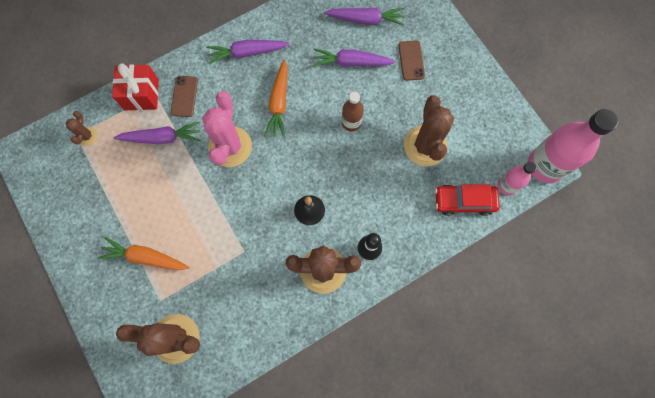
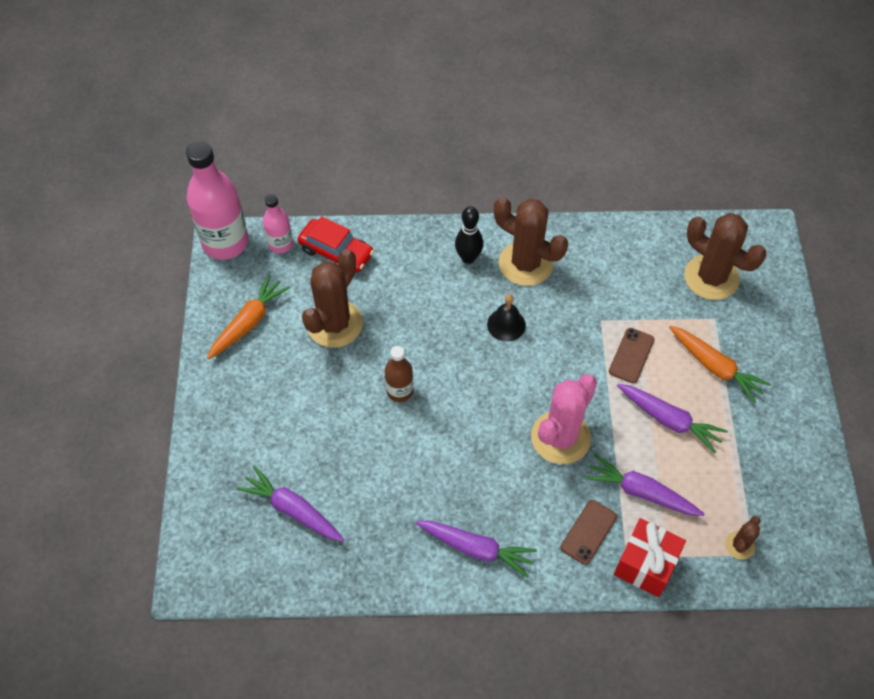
camera: 150 degrees left, 15 degrees down
orange carrot [264,59,288,138] -> orange carrot moved to [207,275,290,359]
purple carrot [312,48,396,67] -> purple carrot moved to [617,384,728,453]
brown phone [398,40,425,81] -> brown phone moved to [609,328,654,383]

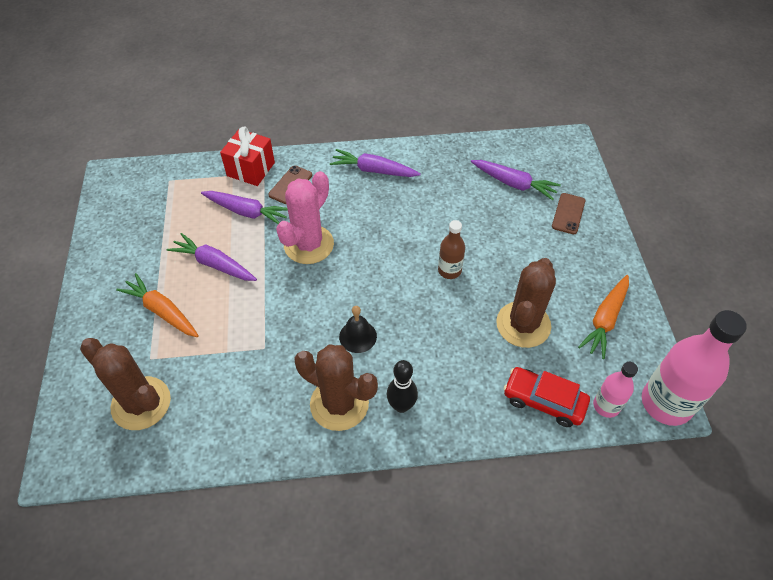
camera: 175 degrees right, 5 degrees down
brown phone [609,328,654,383] -> brown phone moved to [552,193,585,234]
brown cactus [725,516,760,560] -> none

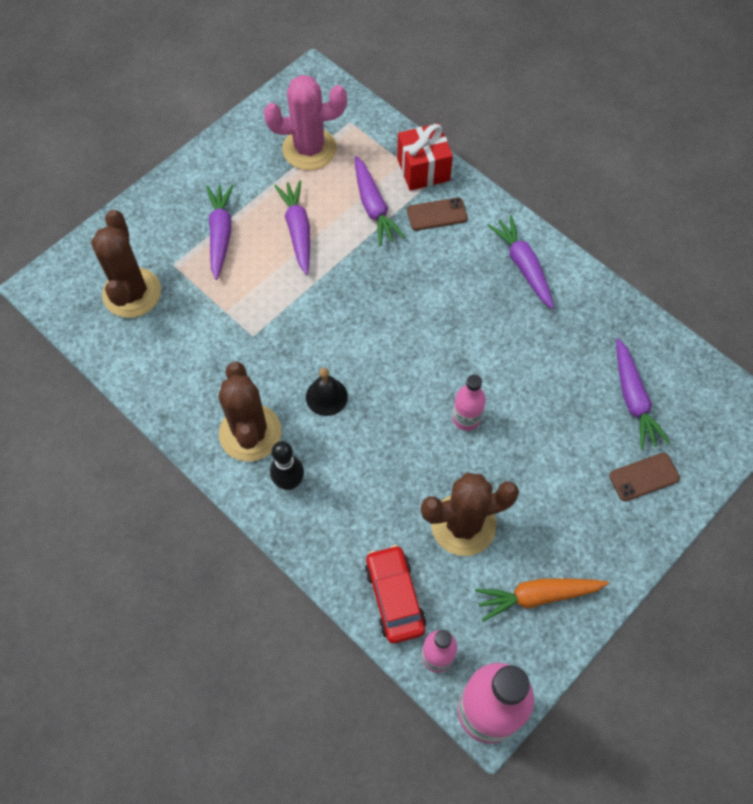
camera: 50 degrees right, 10 degrees up
orange carrot [116,273,199,337] -> purple carrot [206,185,234,280]
pink cactus [276,171,334,264] -> pink cactus moved to [264,75,347,170]
brown bottle [438,220,465,279] -> pink bottle [452,374,486,431]

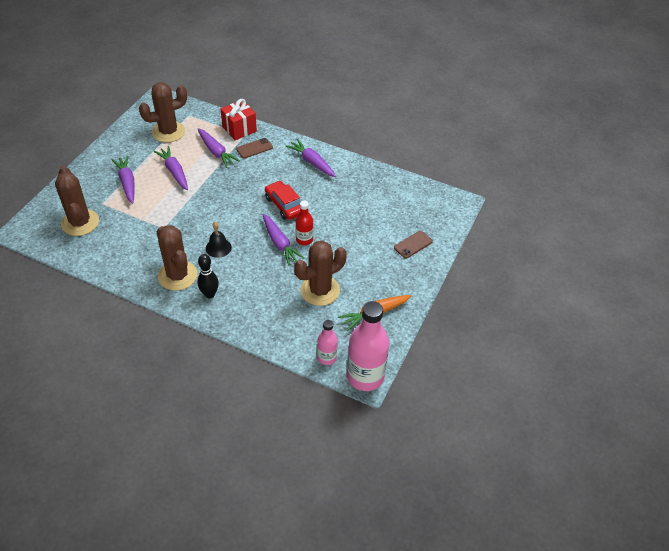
camera: 20 degrees left, 15 degrees down
pink cactus [264,75,347,170] -> brown cactus [139,82,187,143]
red car [365,545,426,644] -> red car moved to [265,181,301,220]
pink bottle [452,374,486,431] -> red bottle [296,201,313,245]
purple carrot [616,339,670,450] -> purple carrot moved to [262,214,305,265]

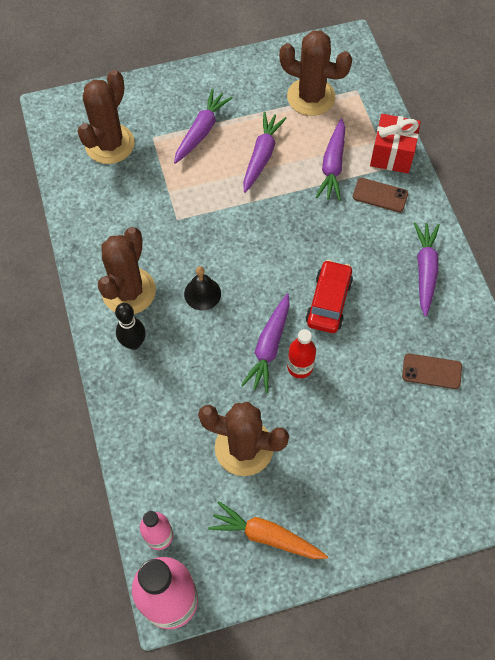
camera: 50 degrees right, 15 degrees up
brown phone [394,231,433,258] -> brown phone moved to [402,353,462,389]

